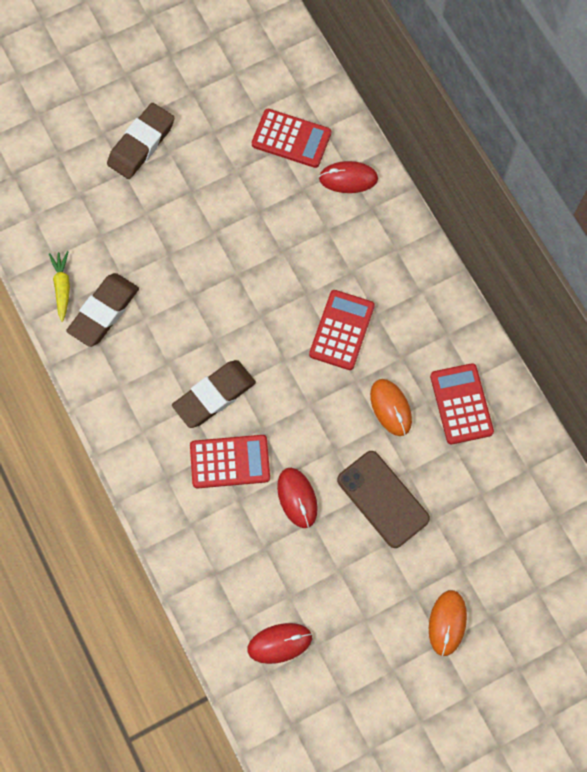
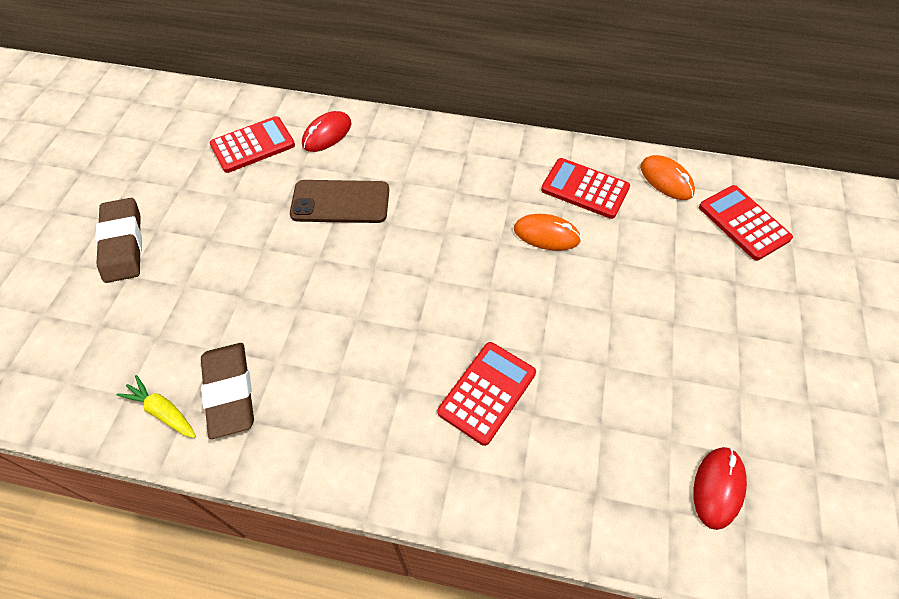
camera: 50 degrees left, 15 degrees down
brown eraser [172,360,256,428] -> none
red mouse [277,468,318,528] -> none
red calculator [309,290,375,370] -> red calculator moved to [699,185,793,261]
brown phone [337,451,430,548] -> brown phone moved to [290,180,389,223]
orange mouse [429,590,467,656] -> orange mouse moved to [640,155,695,200]

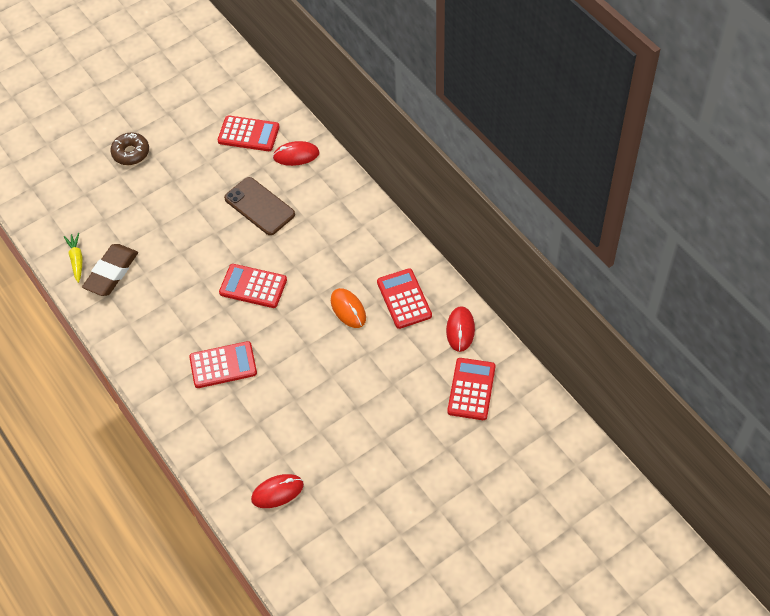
camera: 45 degrees right, 0 degrees up
brown eraser [95,198,142,283] -> brown donut [110,132,149,165]
orange mouse [640,155,695,200] -> red mouse [446,306,475,352]
none -> red calculator [219,264,287,308]

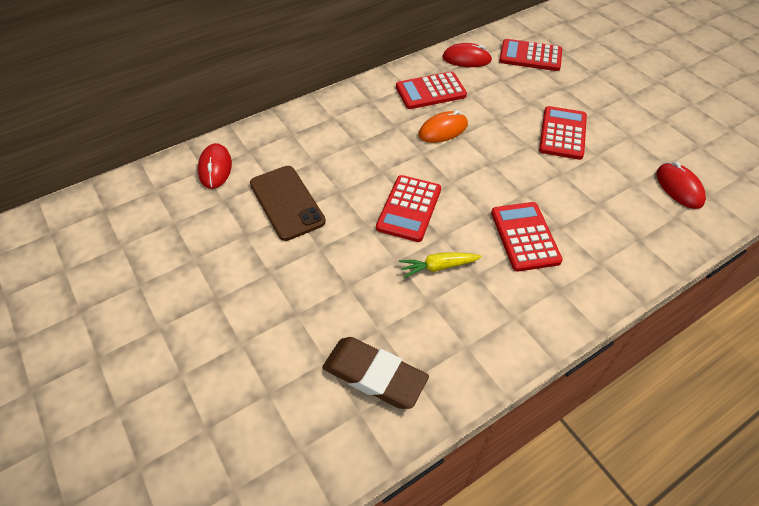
camera: 90 degrees left, 5 degrees down
yellow carrot [64,233,83,283] -> yellow carrot moved to [399,252,482,278]
brown donut [110,132,149,165] -> none
red calculator [218,115,280,151] -> red calculator moved to [539,106,587,160]
brown phone [224,177,295,235] -> brown phone turned 75 degrees counterclockwise [250,166,326,241]

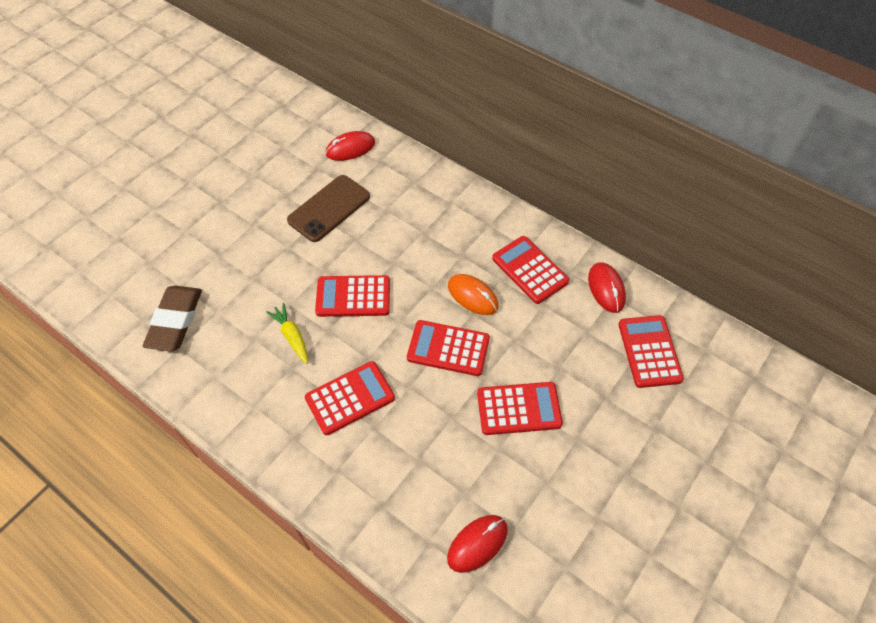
camera: 70 degrees right, 5 degrees up
none -> red calculator [407,320,490,376]

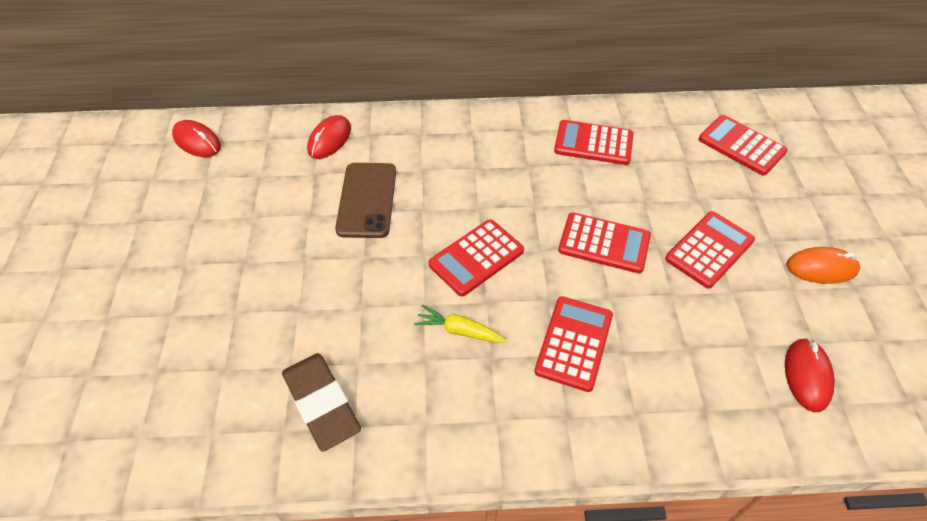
camera: 40 degrees left, 5 degrees down
red calculator [407,320,490,376] -> red calculator turned 135 degrees counterclockwise [558,212,651,273]
orange mouse [448,274,498,315] -> orange mouse moved to [786,247,860,284]
red mouse [588,262,626,313] -> red mouse moved to [172,120,221,157]

